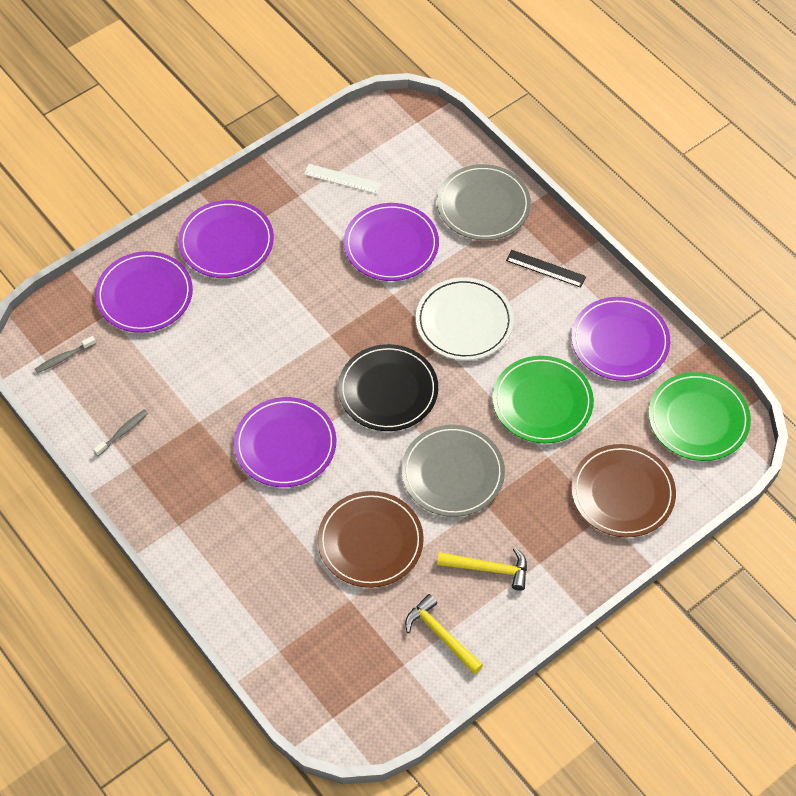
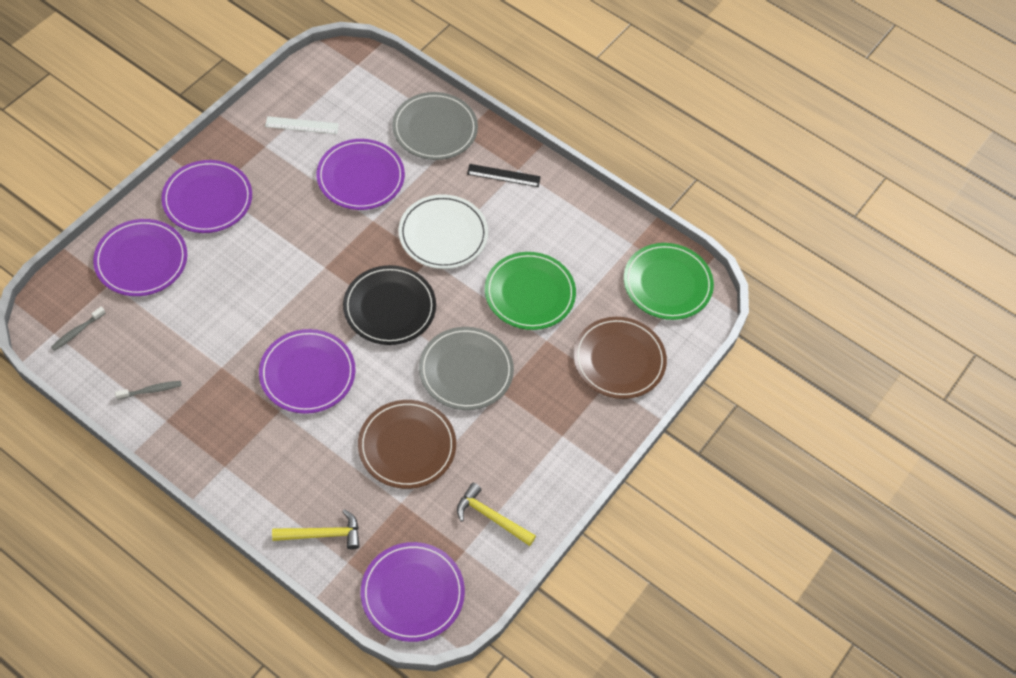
camera: 20 degrees left, 0 degrees up
grey toothbrush [93,409,148,456] -> grey toothbrush turned 45 degrees clockwise [115,381,182,400]
yellow hammer [437,548,527,591] -> yellow hammer moved to [272,509,360,550]
purple plate [571,297,670,381] -> purple plate moved to [361,542,465,642]

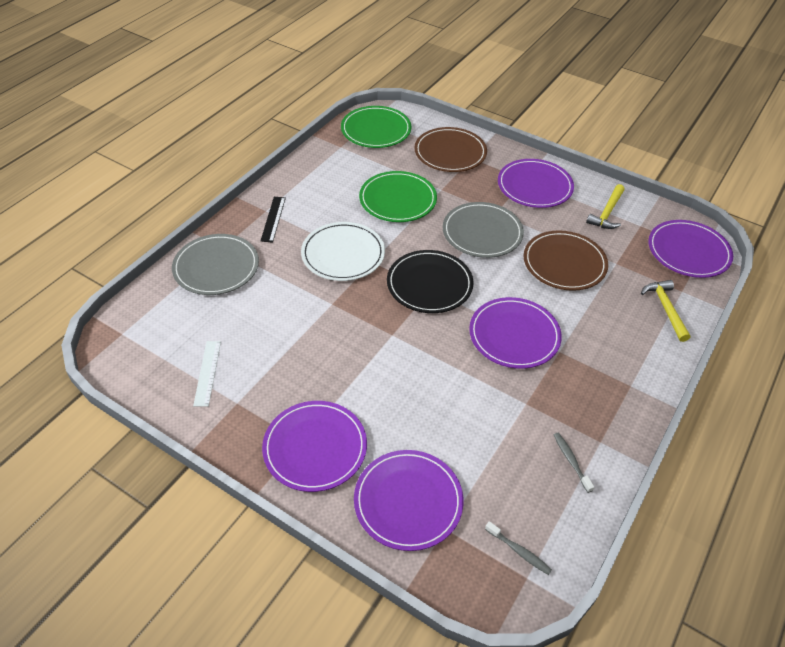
camera: 90 degrees left, 10 degrees down
purple plate [317,139,405,210] -> purple plate moved to [498,159,574,208]

